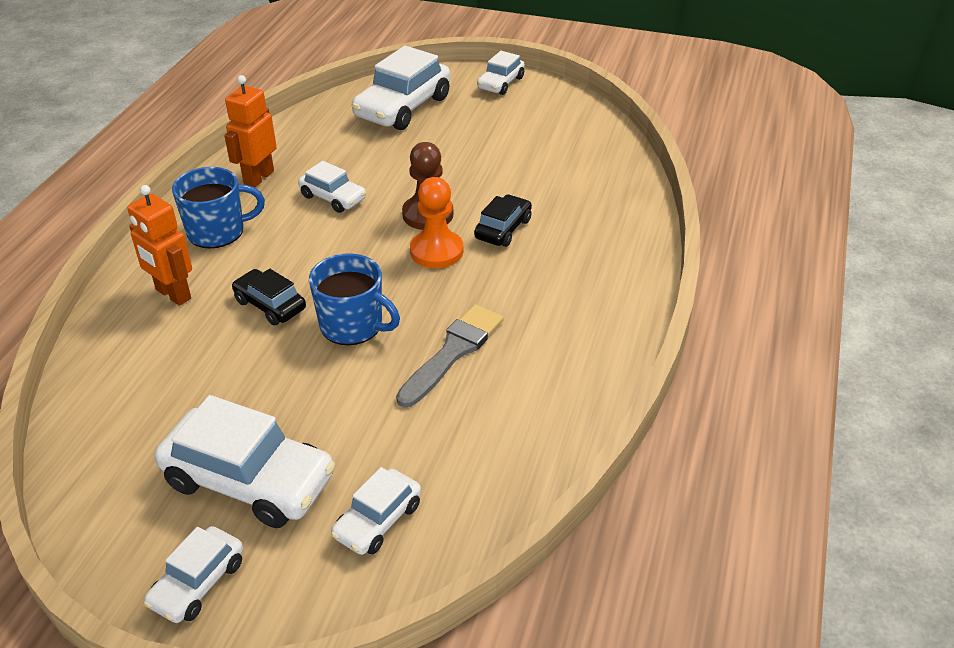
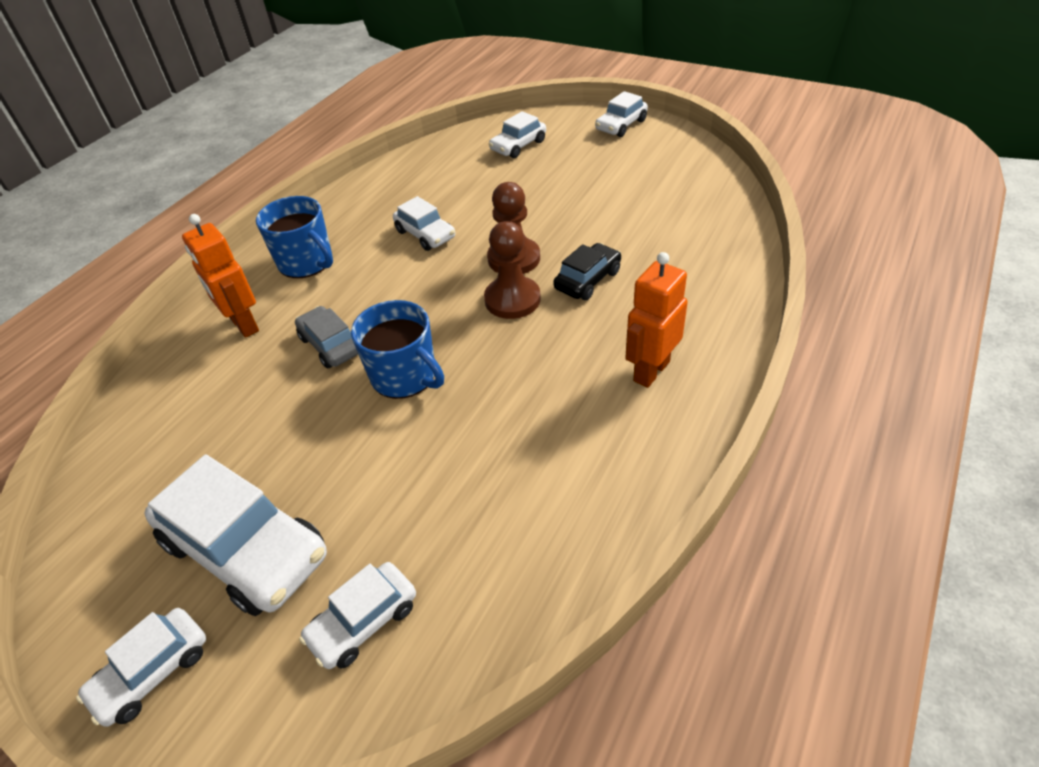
camera: 15 degrees right, 5 degrees up
blue mug [172,167,265,248] -> blue mug turned 45 degrees clockwise [256,196,333,278]
orange robot [224,75,277,187] -> orange robot moved to [625,252,688,388]
black car [232,269,306,325] -> grey car [295,306,358,368]
white car [352,46,450,130] -> white car [489,111,546,158], size x0.55
grey brush [396,304,503,408] -> none
orange pawn [410,177,463,268] -> brown pawn [484,221,541,319]

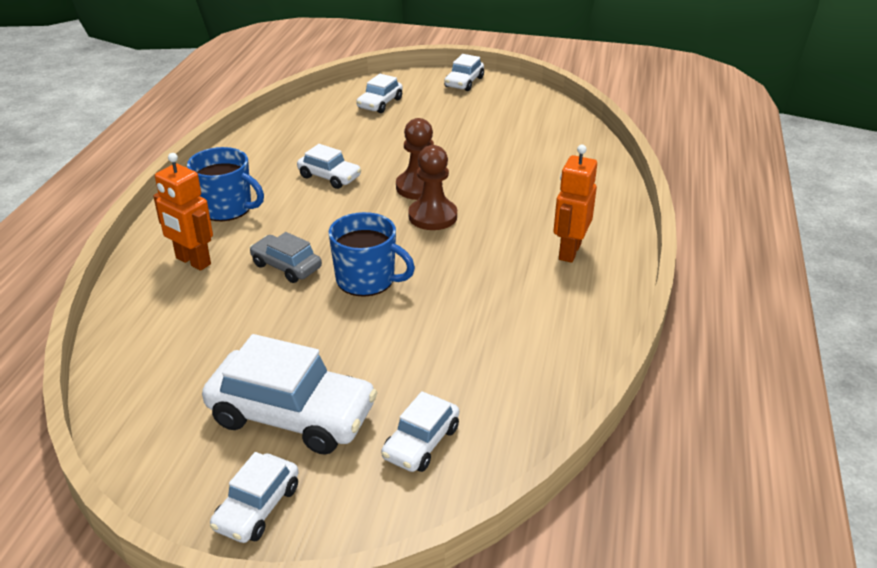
camera: 20 degrees left, 10 degrees down
black car [553,243,621,300] -> none

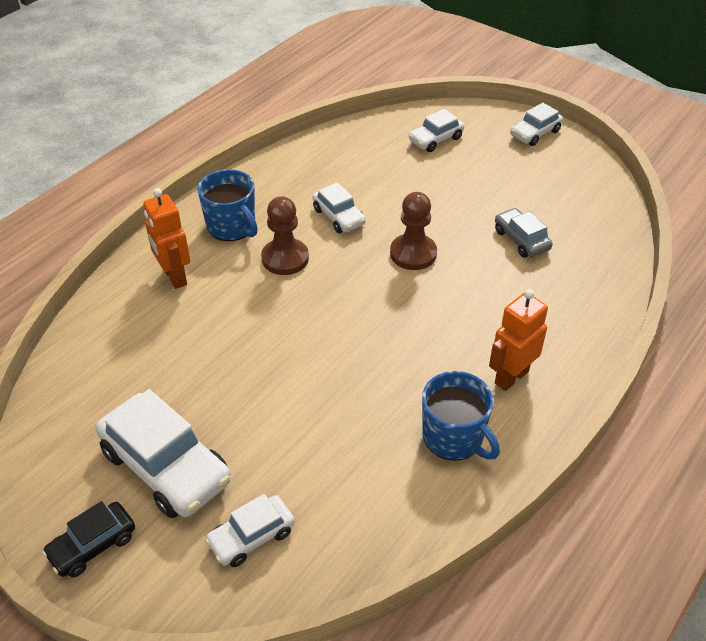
camera: 25 degrees right, 10 degrees up
white car [210,452,299,543] -> black car [42,501,135,577]
grey car [250,232,322,283] -> grey car moved to [495,208,553,258]
blue mug [329,212,415,296] -> blue mug moved to [422,371,500,461]
brown pawn [408,145,457,230] -> brown pawn moved to [261,196,309,275]

